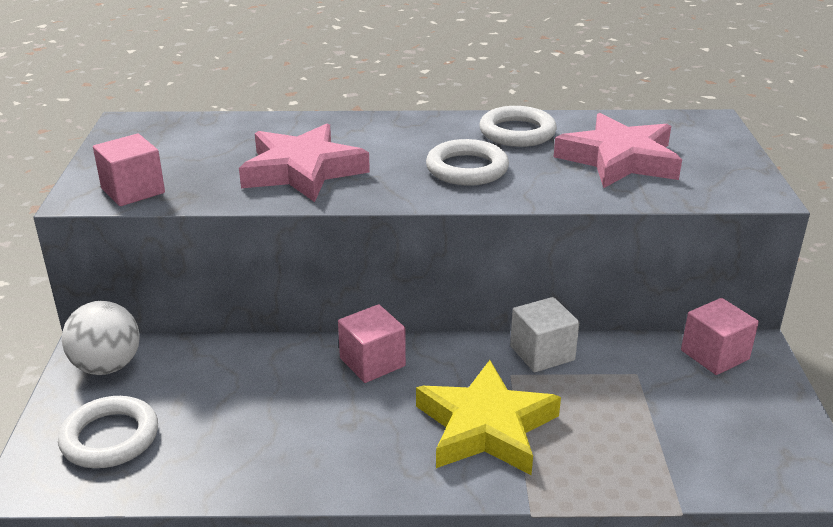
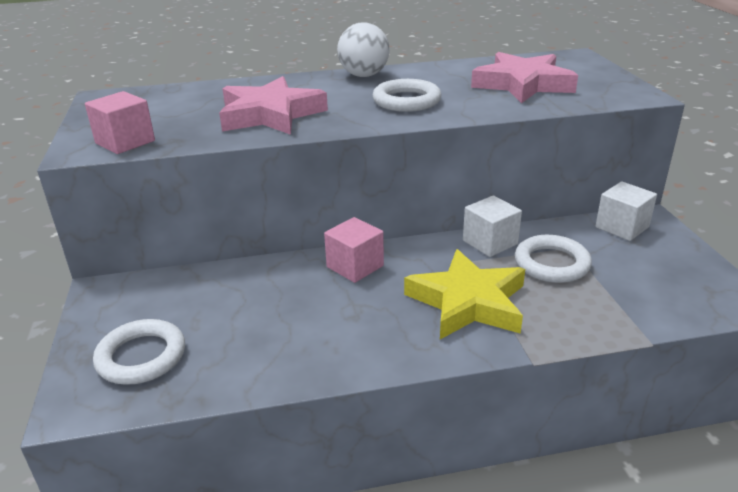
camera: 10 degrees left, 0 degrees up
white ball [62,301,140,375] -> white ball moved to [337,22,390,77]
white ring [479,106,557,147] -> white ring moved to [515,235,592,283]
pink cube [681,298,759,375] -> white cube [596,181,657,241]

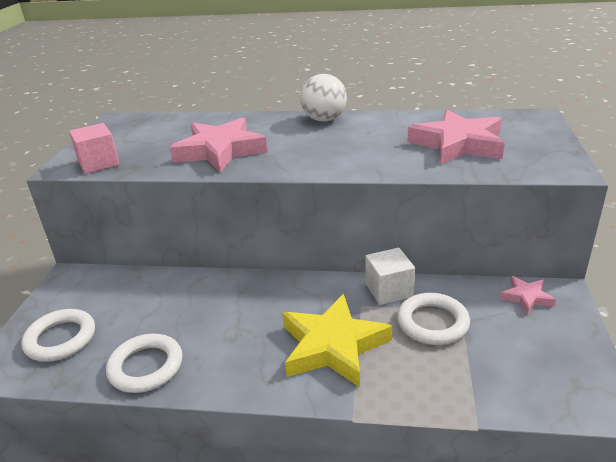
camera: 20 degrees right, 0 degrees up
pink cube [324,217,384,283] -> none
white ring [373,79,442,112] -> white ring moved to [106,334,183,393]
white cube [596,181,657,241] -> pink star [500,276,556,315]

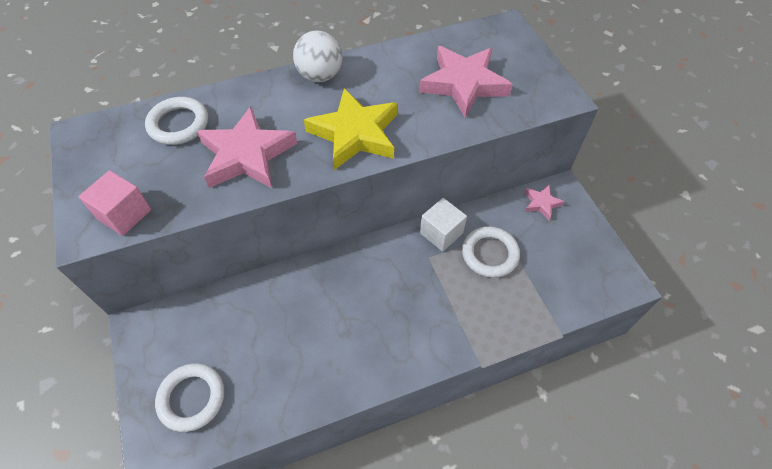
camera: 30 degrees left, 25 degrees up
white ring [106,334,183,393] -> white ring moved to [145,97,208,145]
yellow star [282,294,392,387] -> yellow star moved to [304,88,398,170]

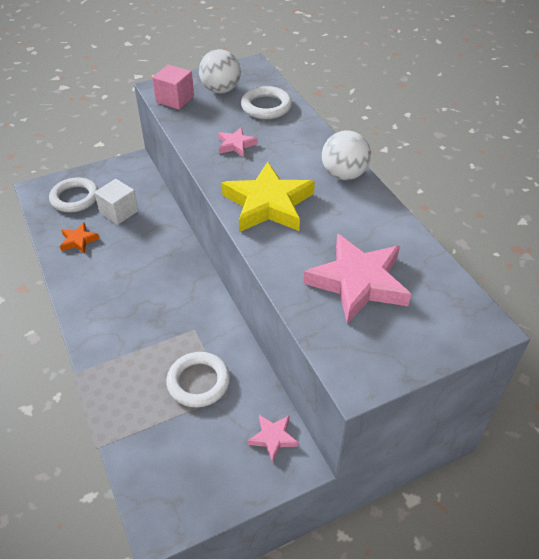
camera: 85 degrees right, 10 degrees down
pink star [197,106,298,188] -> pink star [218,127,258,157], size x0.48
white cube [420,198,467,252] -> white cube moved to [94,179,138,225]
none -> orange star [60,222,99,254]
none -> white ball [199,49,241,93]

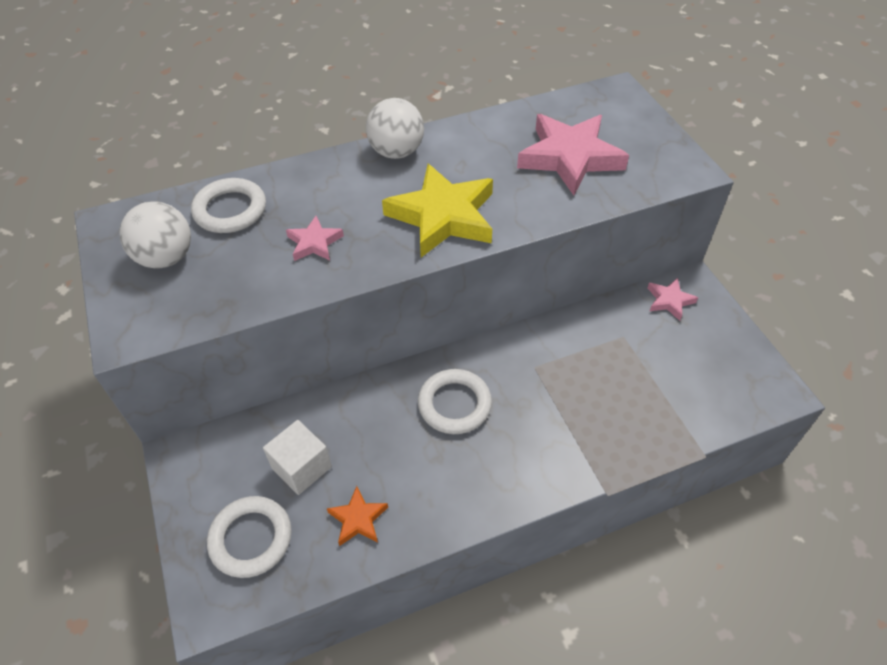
camera: 85 degrees left, 5 degrees up
pink cube [152,65,194,110] -> none
white ring [166,352,230,408] -> white ring moved to [418,369,492,434]

